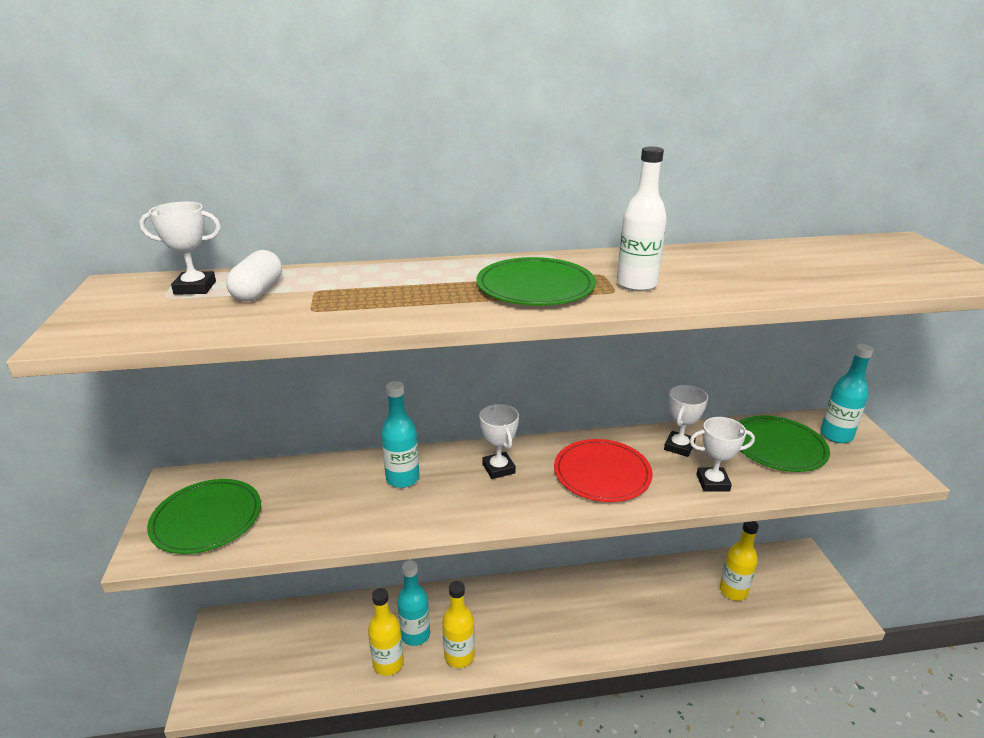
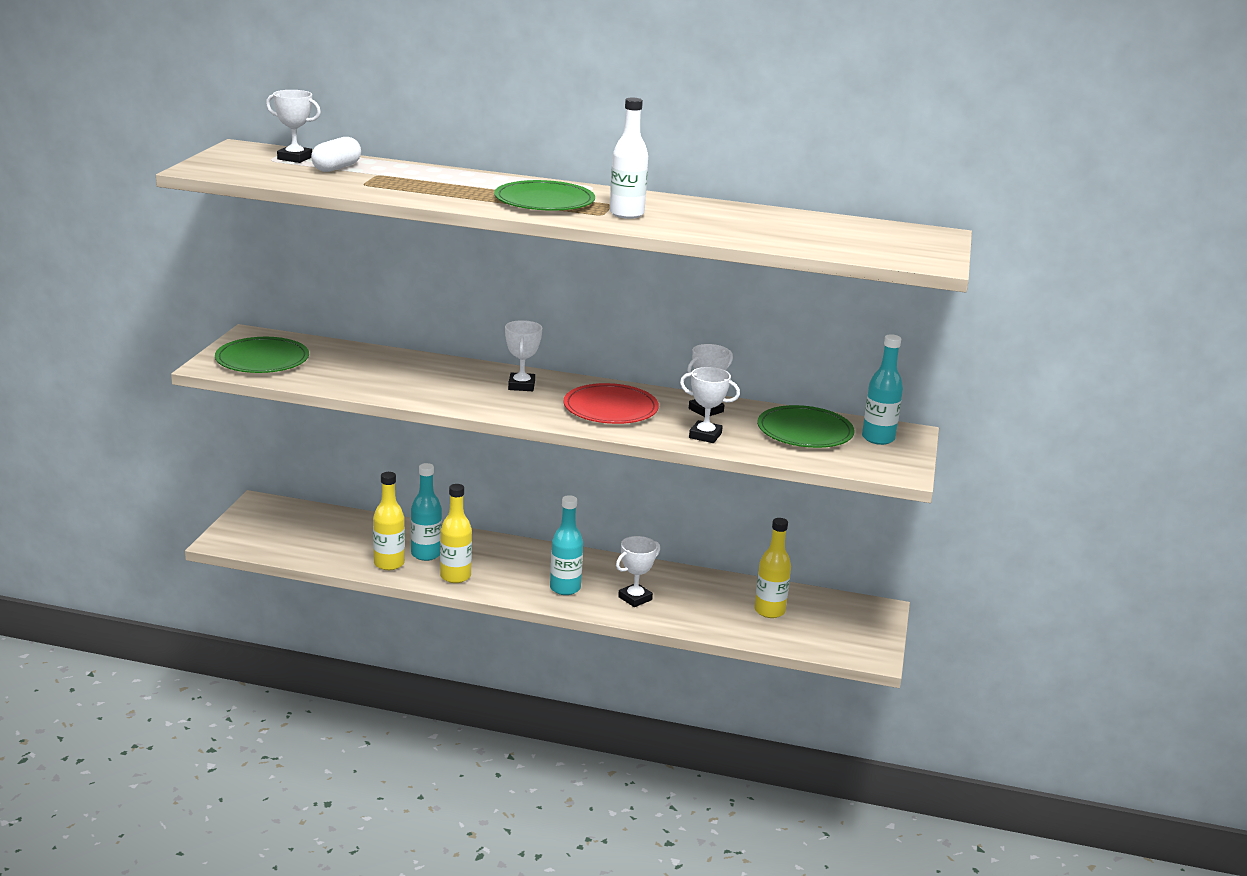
camera: 20 degrees right, 5 degrees down
turquoise bottle [381,381,419,488] -> turquoise bottle moved to [550,495,583,595]
none -> white trophy [616,536,660,607]

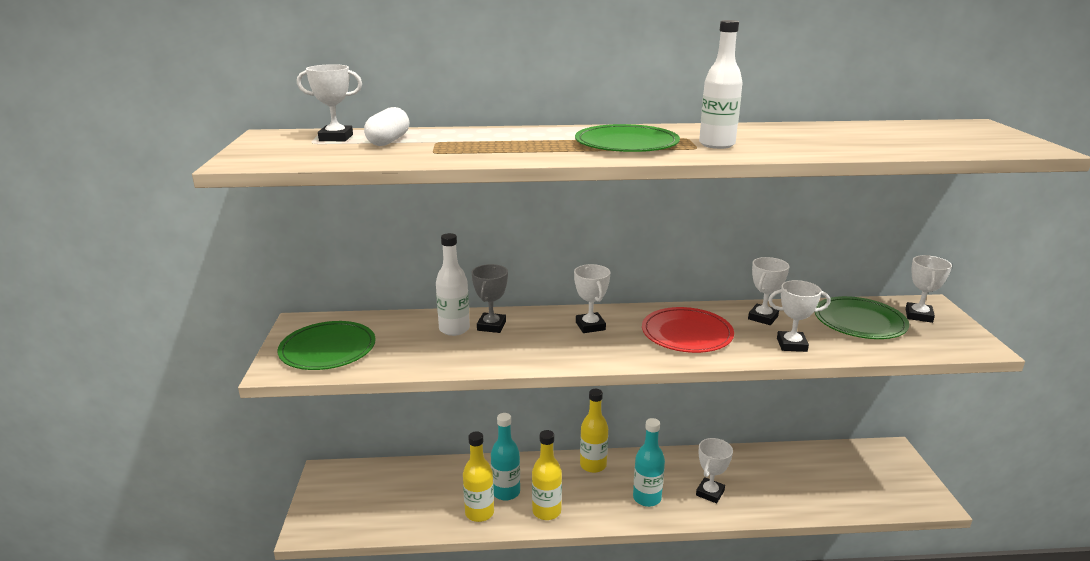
camera: 15 degrees left, 0 degrees up
yellow bottle [754,518,791,618] -> yellow bottle moved to [580,389,608,473]
turquoise bottle [862,334,903,445] -> white trophy [905,255,952,323]
none -> white bottle [436,233,470,336]
none -> grey trophy [472,264,508,333]

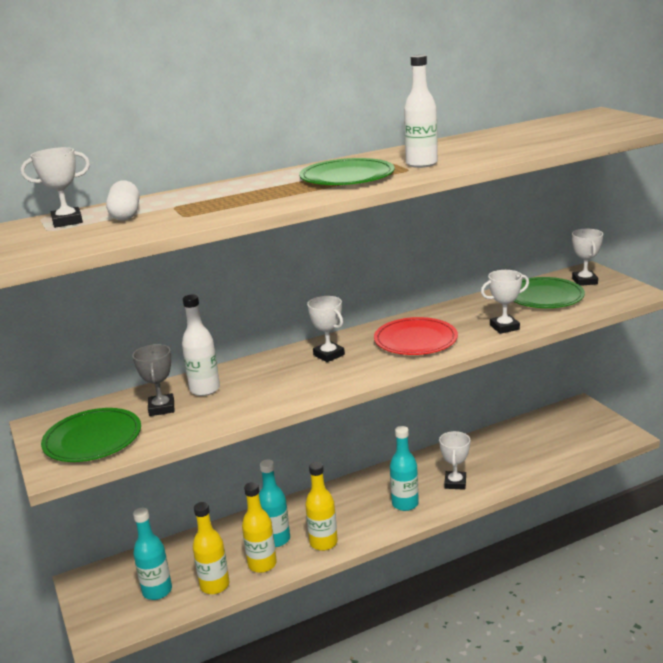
camera: 20 degrees left, 0 degrees up
grey trophy [472,264,508,333] -> grey trophy moved to [132,344,174,416]
yellow bottle [580,389,608,473] -> yellow bottle moved to [193,502,229,594]
white trophy [748,257,790,325] -> none
none -> turquoise bottle [133,508,172,600]

